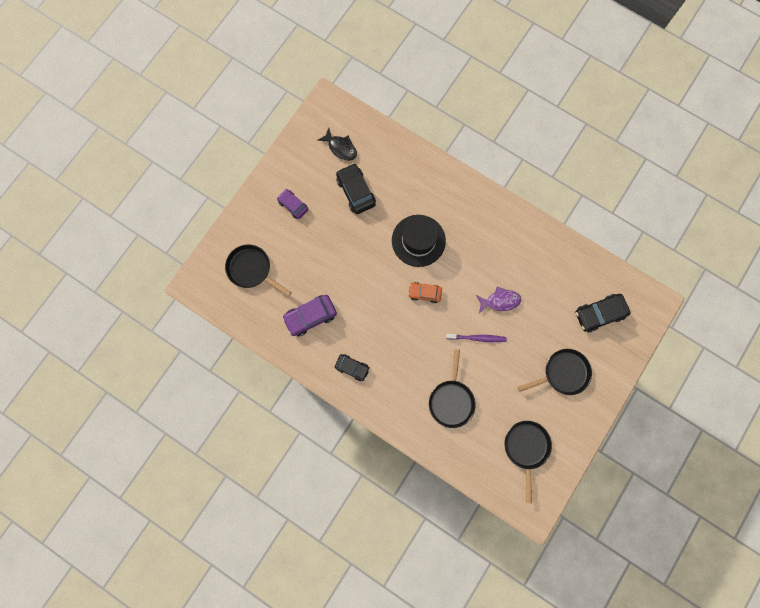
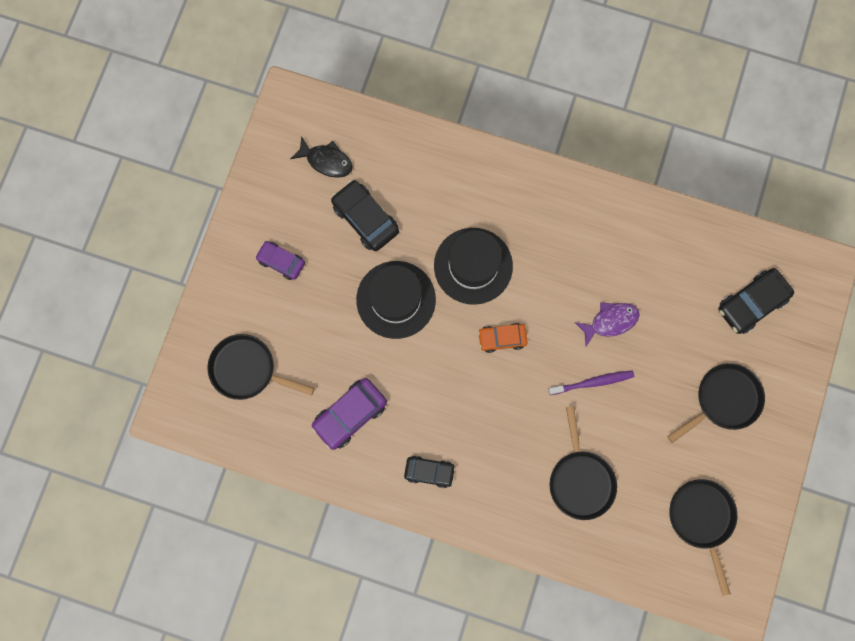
camera: 15 degrees left, 0 degrees up
none -> black hat [356,261,436,339]

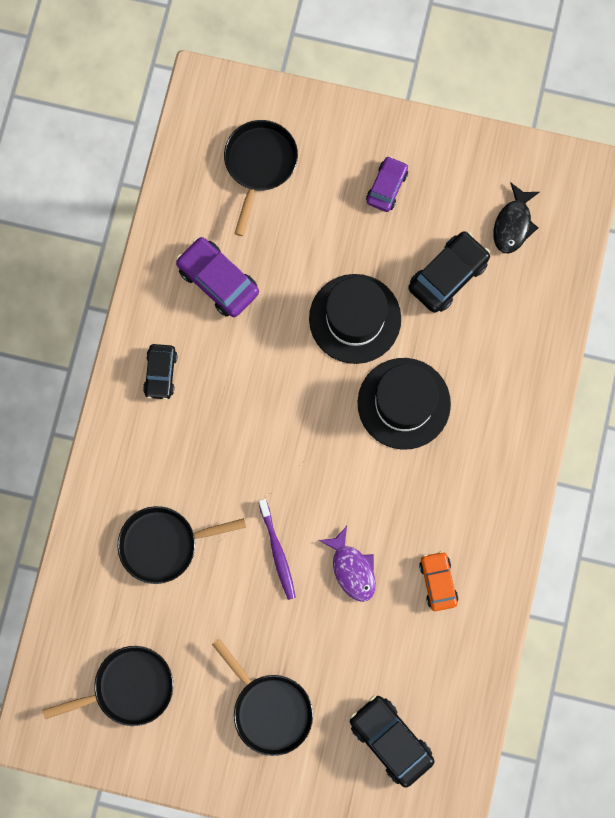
camera: 85 degrees right, 0 degrees up
orange car [478,323,528,353] -> orange car moved to [419,551,458,611]

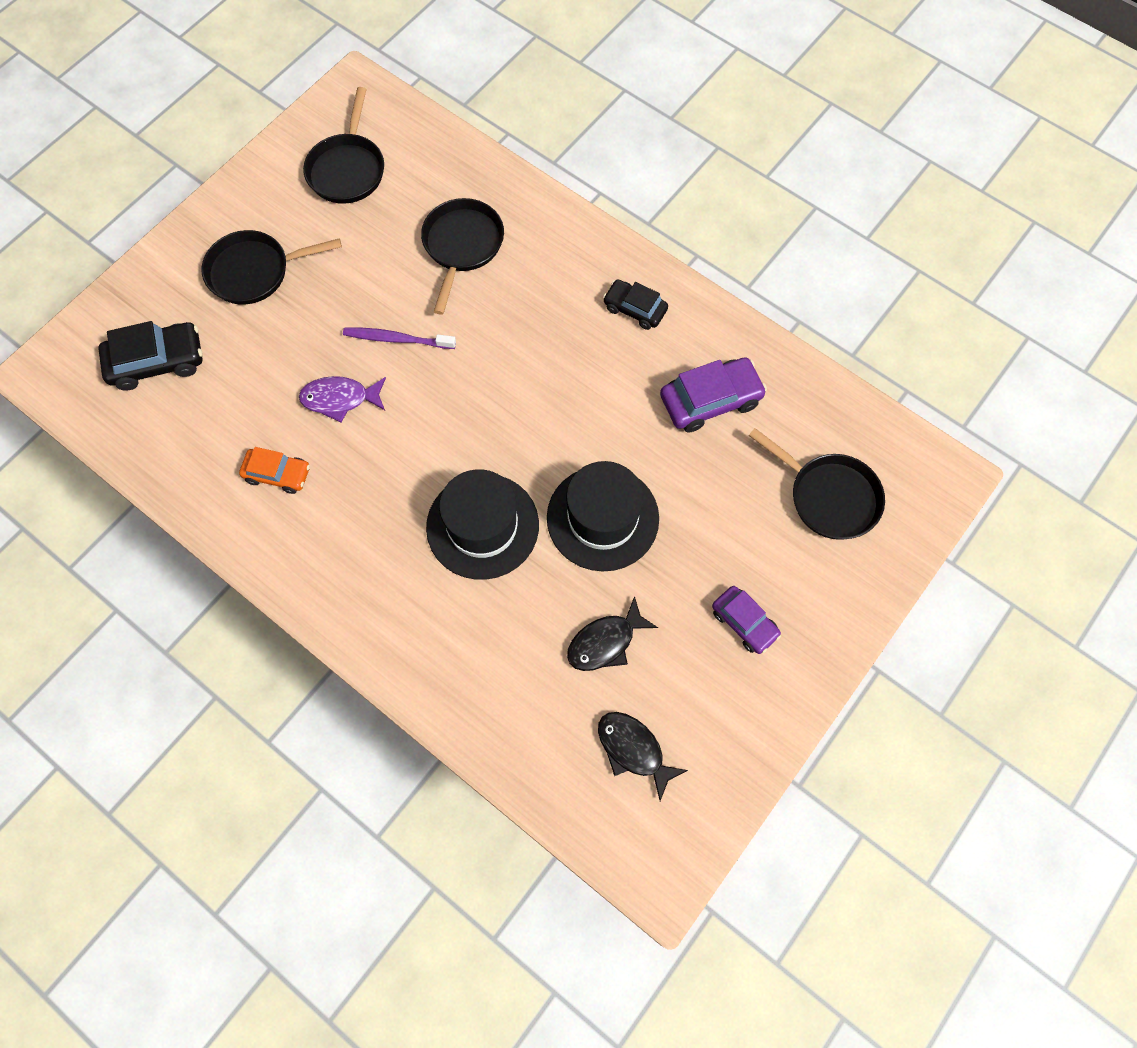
camera: 115 degrees right, 10 degrees down
black car [408,231,490,313] -> black fish [567,596,658,671]

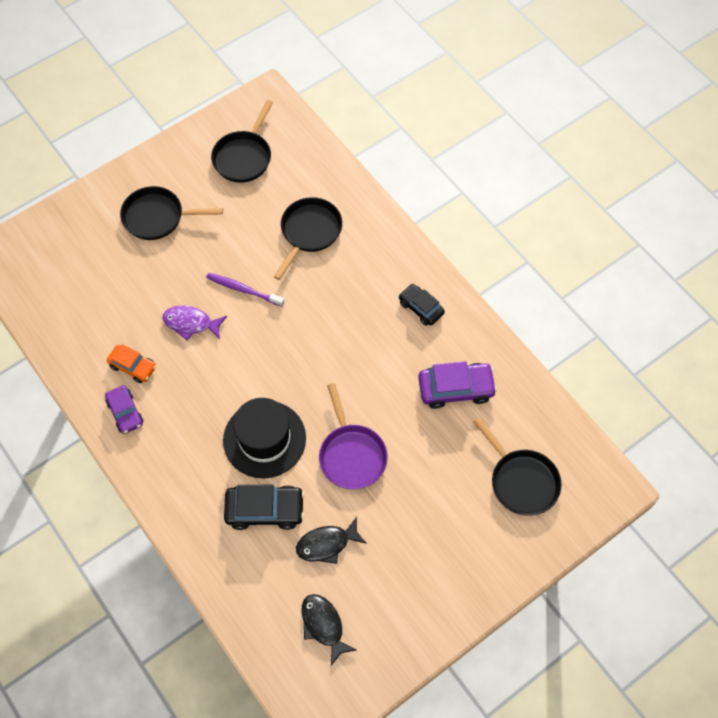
camera: 15 degrees right, 5 degrees down
black car [98,321,203,391] -> black car moved to [224,485,305,530]
black hat [547,461,659,572] -> purple pan [319,383,388,489]
purple car [712,586,781,654] -> purple car moved to [105,385,144,434]

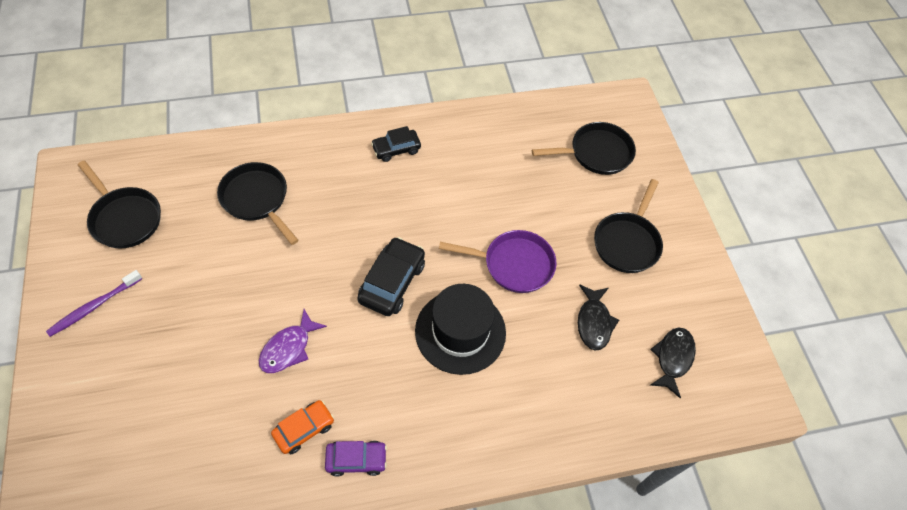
camera: 70 degrees left, 5 degrees down
black pan [120,186,223,240] -> black pan moved to [594,179,663,273]
purple toothbrush [206,273,284,307] -> purple toothbrush moved to [46,270,142,337]
black car [224,485,305,530] -> black car moved to [357,237,425,316]
black fish [301,594,357,666] -> black fish turned 120 degrees clockwise [650,328,696,398]
purple car [418,361,497,409] -> none

